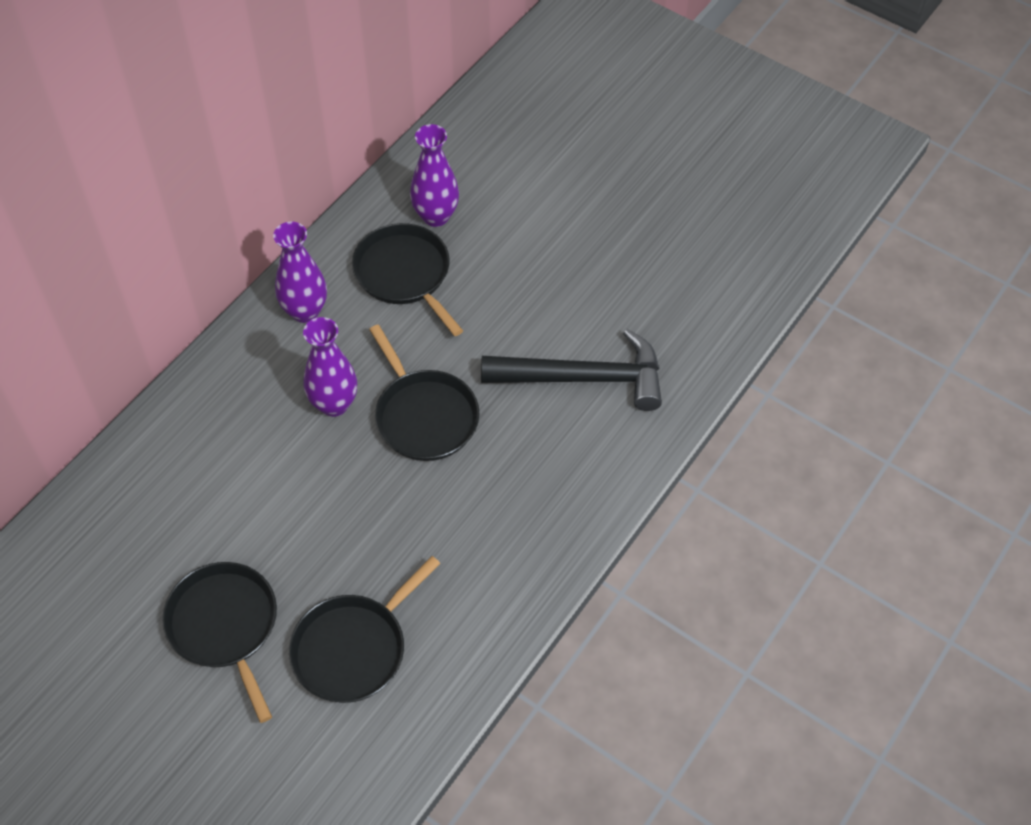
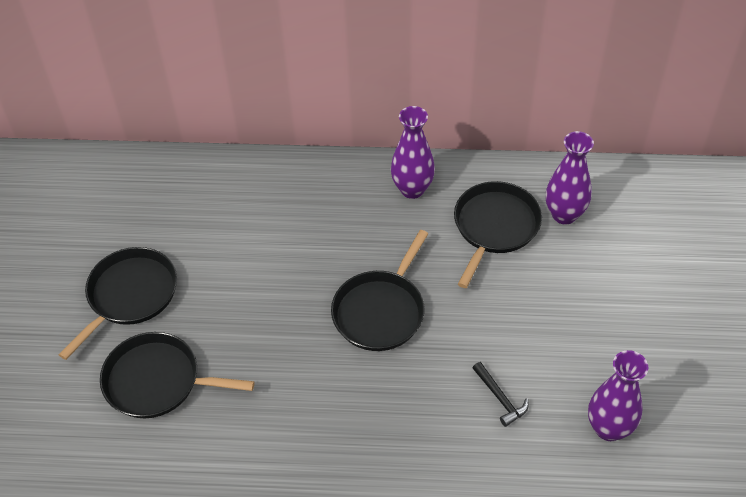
camera: 60 degrees right, 5 degrees down
purple vase [303,317,357,417] -> purple vase moved to [588,350,648,441]
black hammer [481,329,662,411] -> black hammer [473,362,528,427], size x0.42

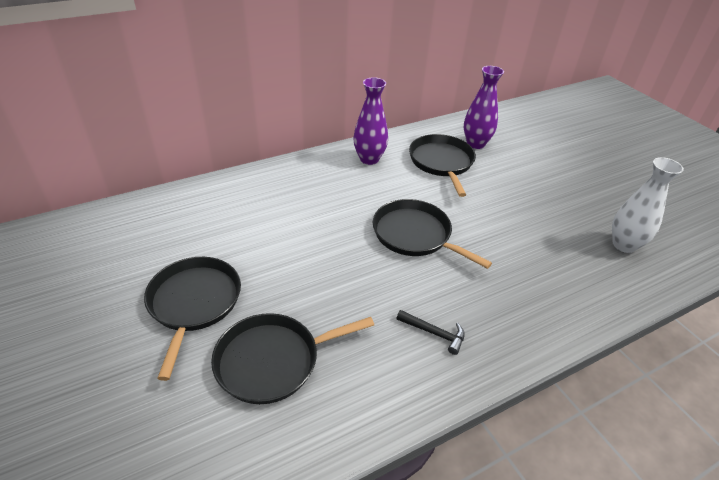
camera: 35 degrees left, 10 degrees down
black pan [331,230,428,351] -> black pan turned 135 degrees clockwise [373,199,492,269]
black hammer [473,362,528,427] -> black hammer moved to [396,310,465,355]
purple vase [588,350,648,441] -> white vase [612,157,684,253]

